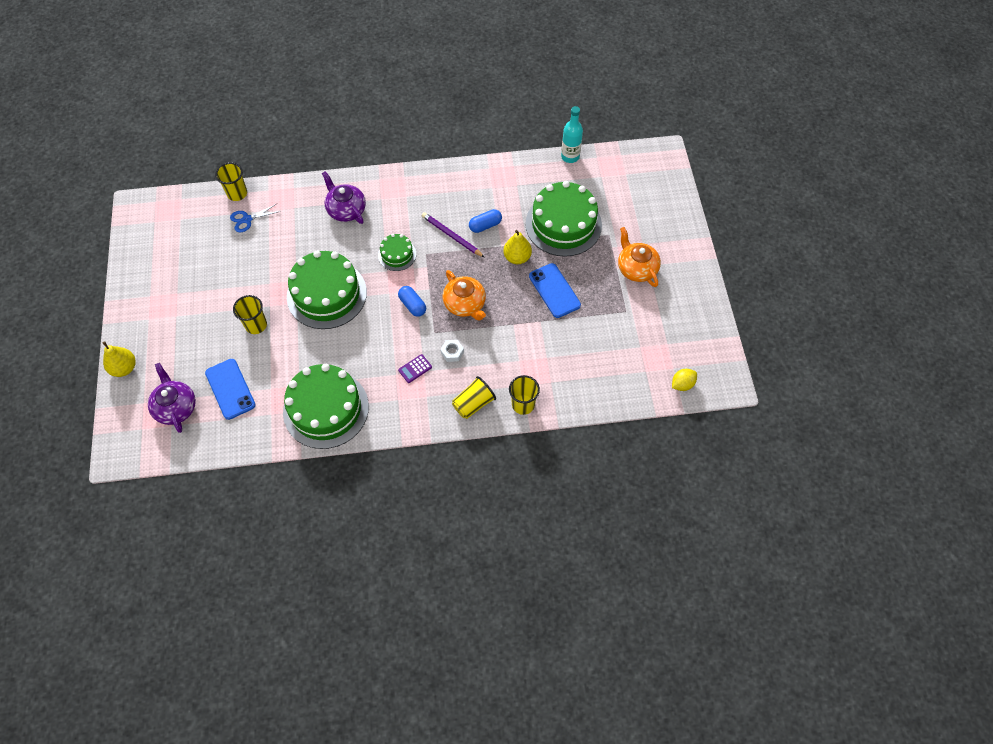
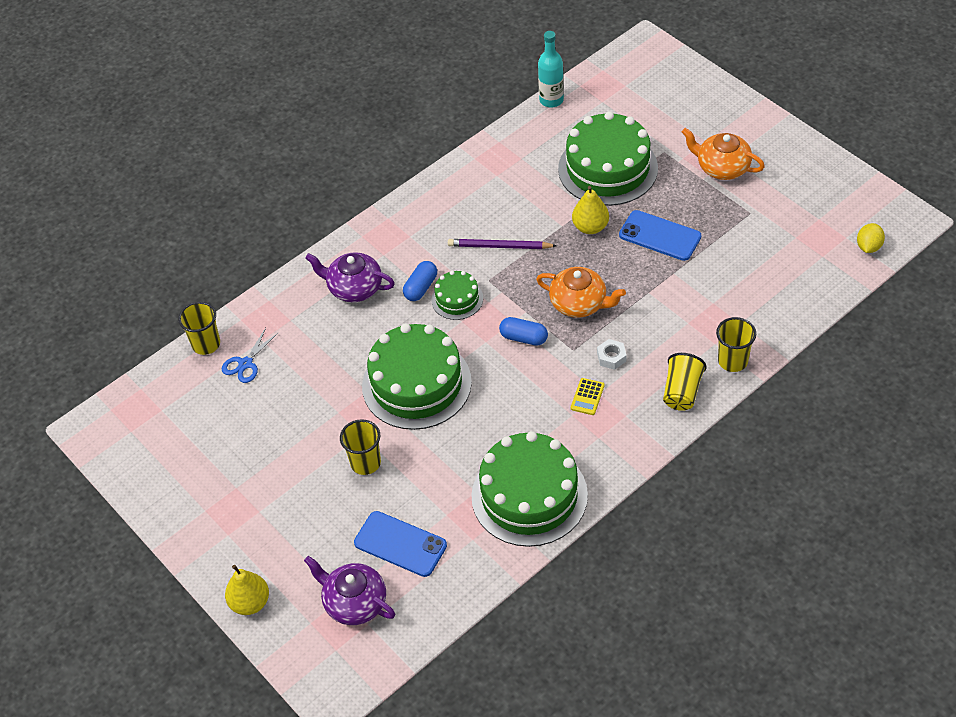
camera: 30 degrees left, 10 degrees down
purple calculator [398,354,432,383] -> yellow calculator [571,378,605,415]
blue capsule [469,209,502,233] -> blue capsule moved to [403,261,437,301]

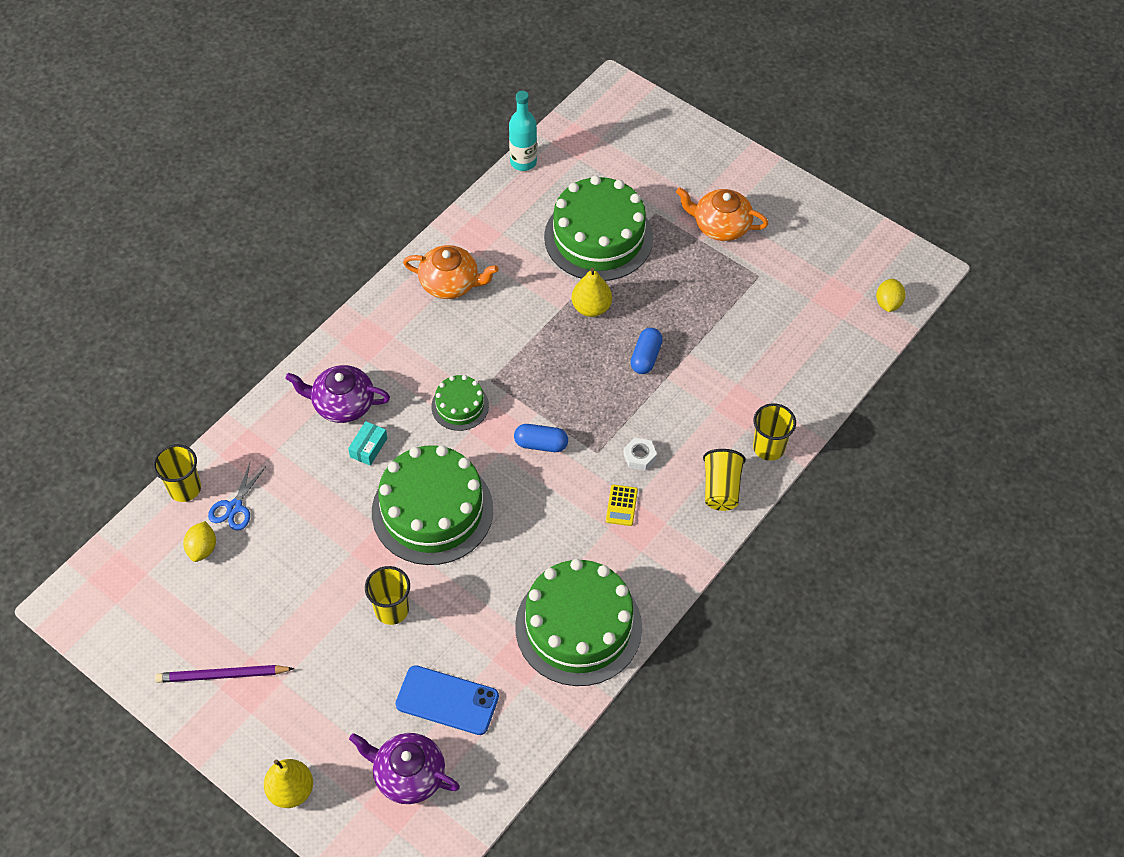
camera: 15 degrees left, 5 degrees up
blue capsule [403,261,437,301] -> blue capsule moved to [630,328,663,374]
purple pencil [448,239,557,249] -> purple pencil moved to [155,665,294,683]
orange teapot [536,267,626,318] -> orange teapot moved to [403,245,499,299]
blue phone [619,210,701,261] -> none
none -> yellow lemon [183,521,216,562]
none -> turquoise box [348,421,387,466]

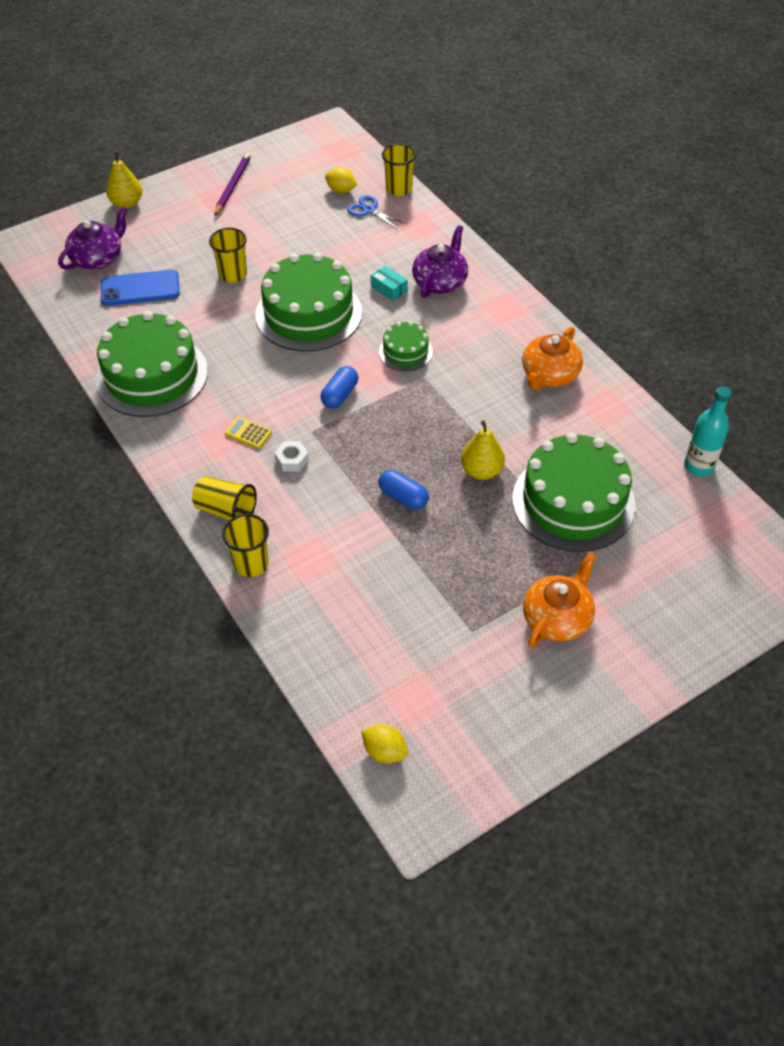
camera: 110 degrees right, 5 degrees down
blue phone [396,665,499,735] -> blue phone turned 45 degrees clockwise [101,269,180,306]

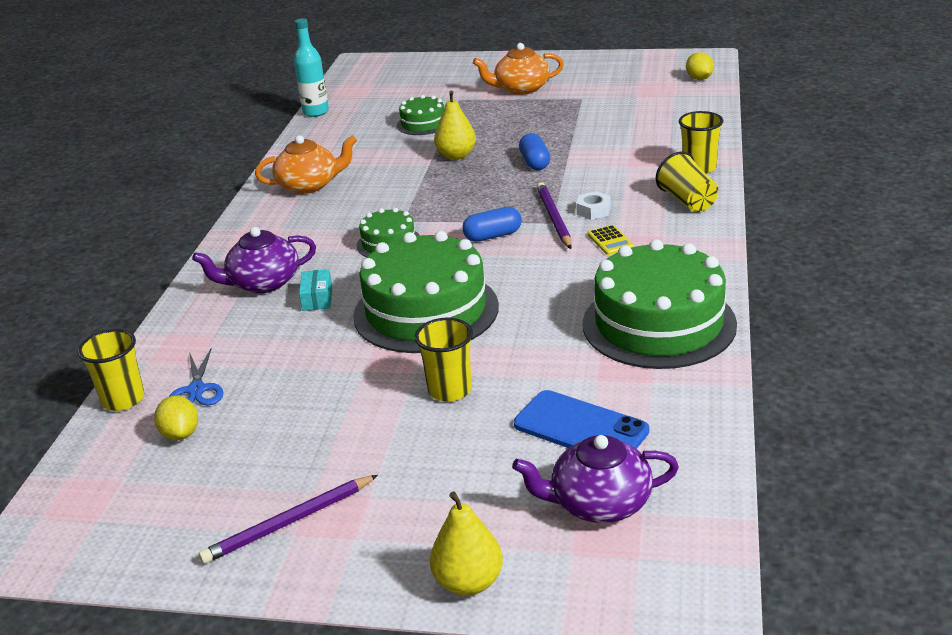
camera: 135 degrees left, 20 degrees down
green cake [512,433,636,552] -> green cake [397,95,444,135], size x0.49
none -> purple pencil [537,182,572,249]

